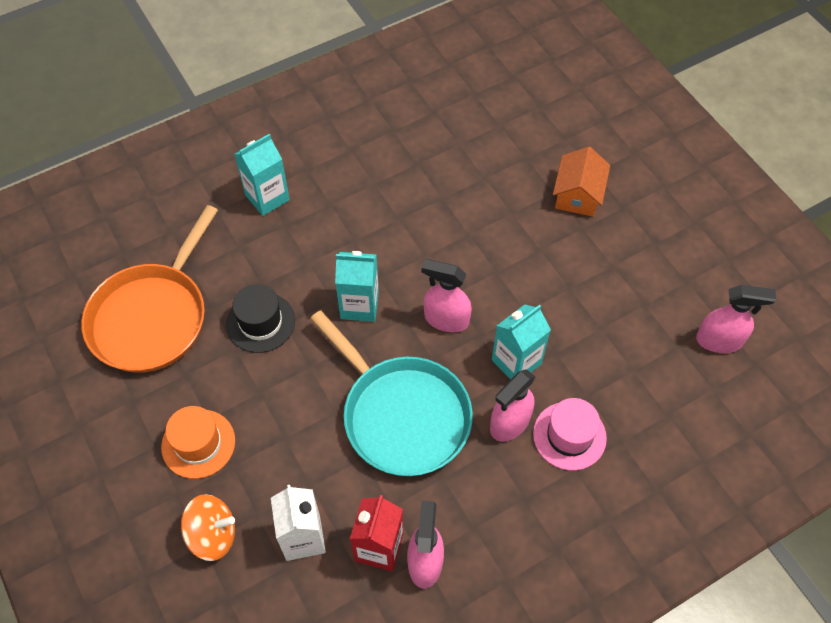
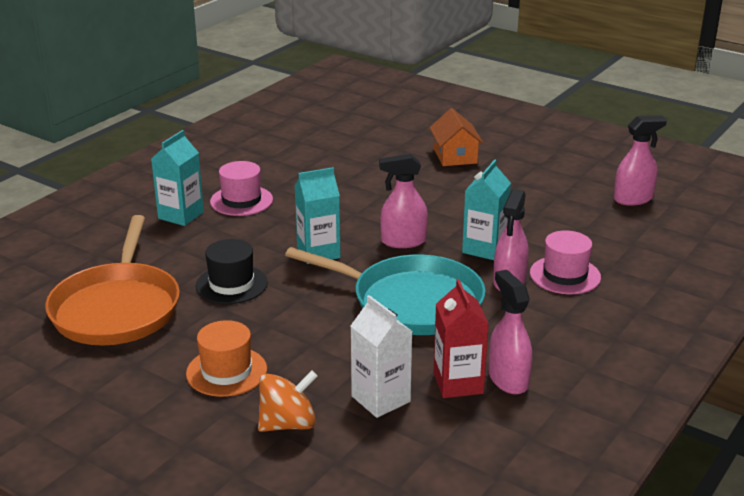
camera: 25 degrees left, 30 degrees down
none -> pink hat [210,161,273,216]

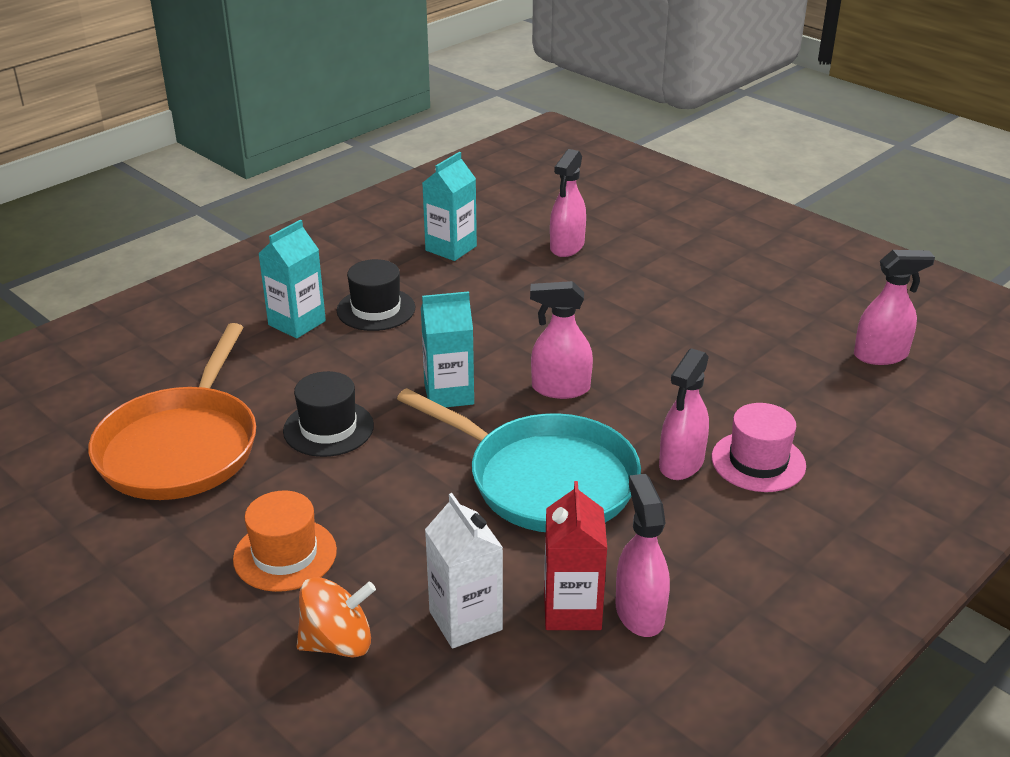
camera: 10 degrees right, 5 degrees up
pink hat [210,161,273,216] -> black hat [337,259,415,331]
orange house [429,108,484,166] -> none
turquoise carton [462,159,511,260] -> turquoise carton moved to [422,152,477,261]
none -> pink spray bottle [550,149,586,257]

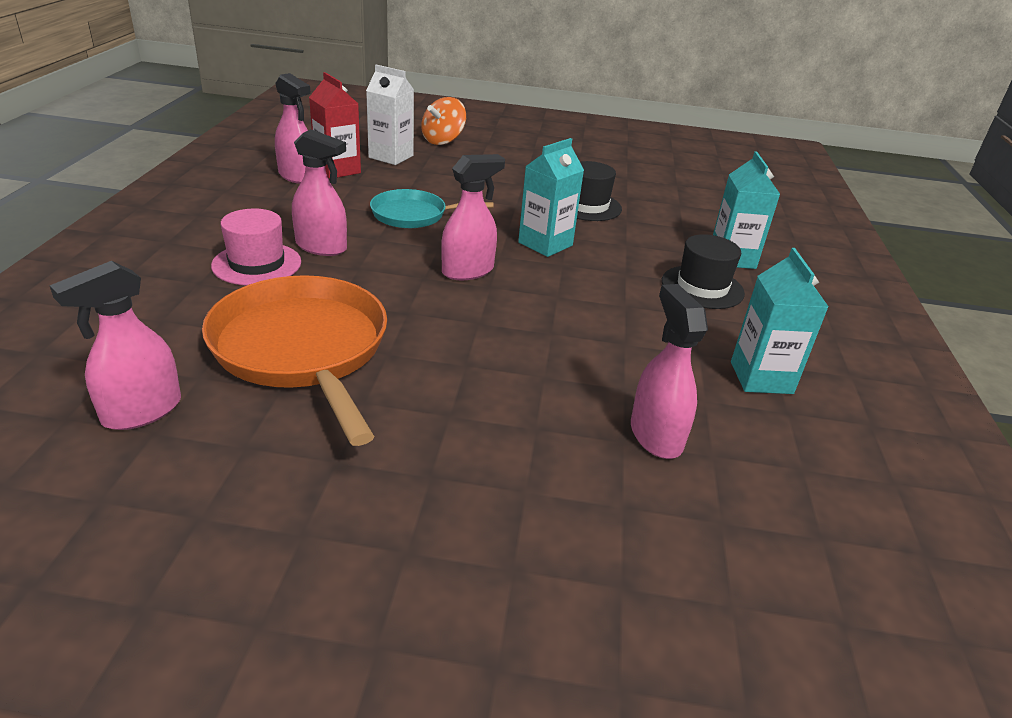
camera: 140 degrees right, 0 degrees up
orange pan [88,323,256,500] -> orange pan moved to [202,275,387,446]
orange hat [233,490,337,592] -> none
turquoise pan [397,388,641,532] -> turquoise pan [370,189,494,228], size x0.57
pink spray bottle [659,348,709,480] -> pink spray bottle turned 120 degrees clockwise [292,129,347,256]

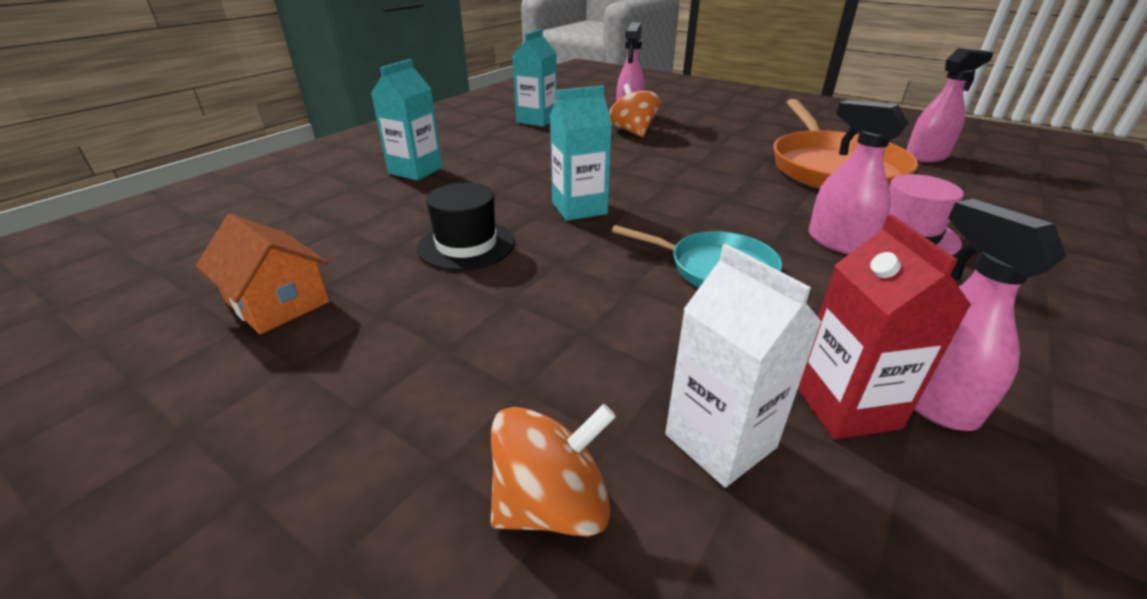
camera: 150 degrees left, 0 degrees up
pink spray bottle [441,154,505,280] -> none
black hat [662,234,745,309] -> none
none -> orange house [196,214,330,334]
none -> orange spinning top [609,83,660,137]

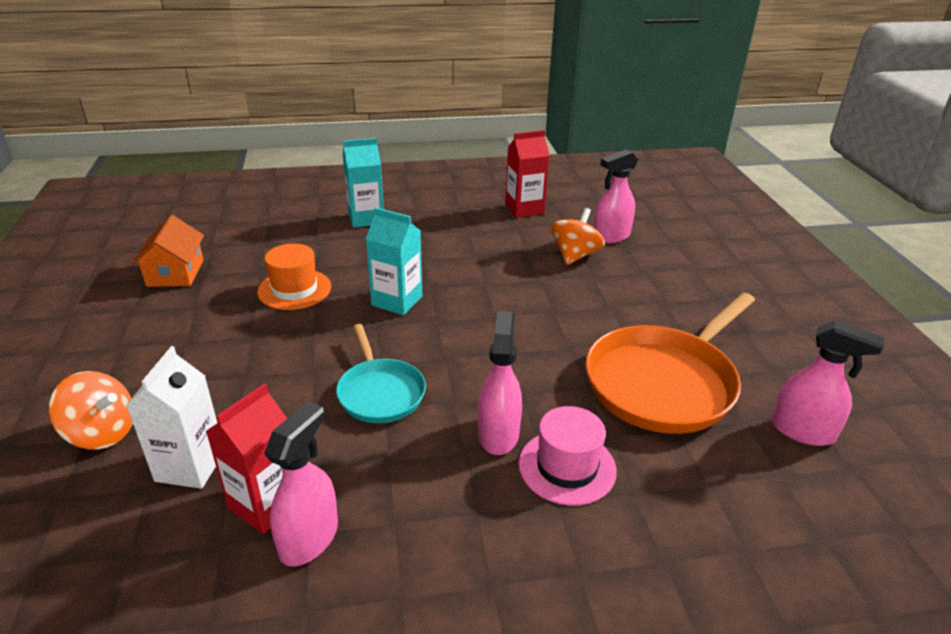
camera: 45 degrees right, 0 degrees up
black hat [417,183,515,271] -> orange hat [257,243,331,310]
turquoise carton [512,29,557,127] -> red carton [505,130,550,218]

